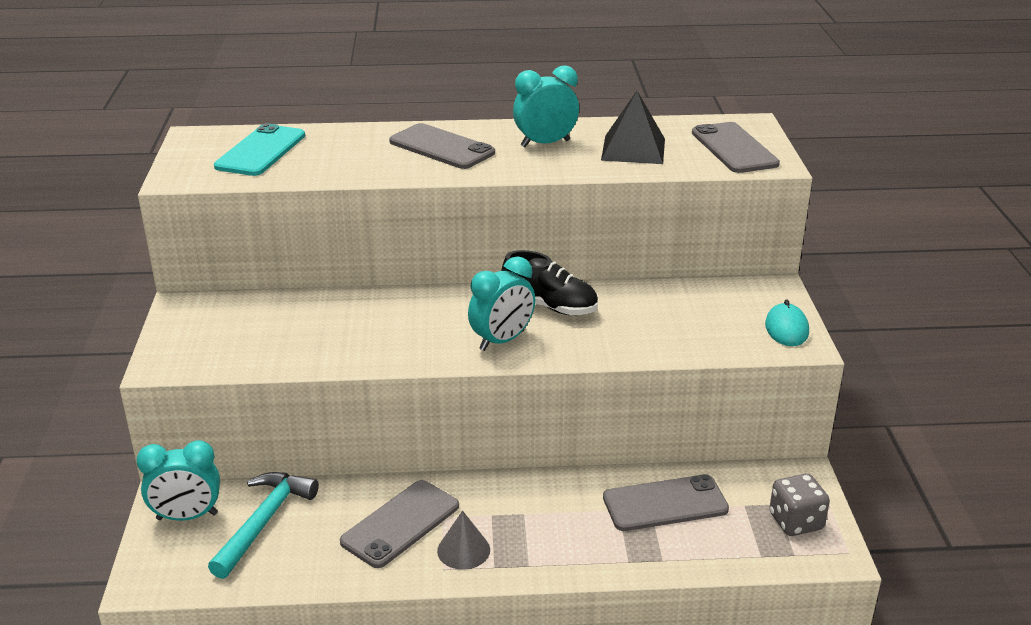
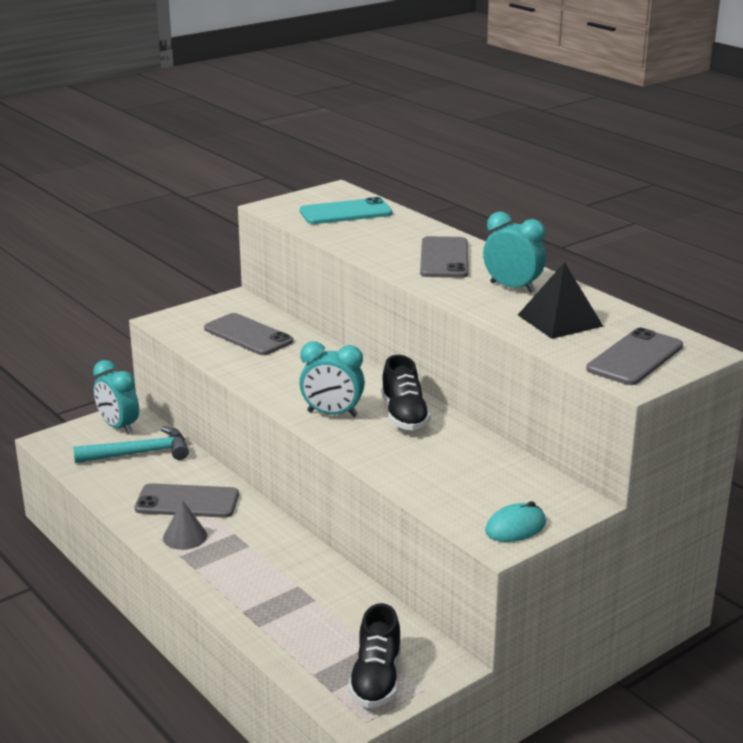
camera: 55 degrees right, 5 degrees down
grey phone [603,474,729,531] -> grey phone moved to [204,313,293,355]
grey dice [769,474,830,536] -> black shoe [348,603,401,708]

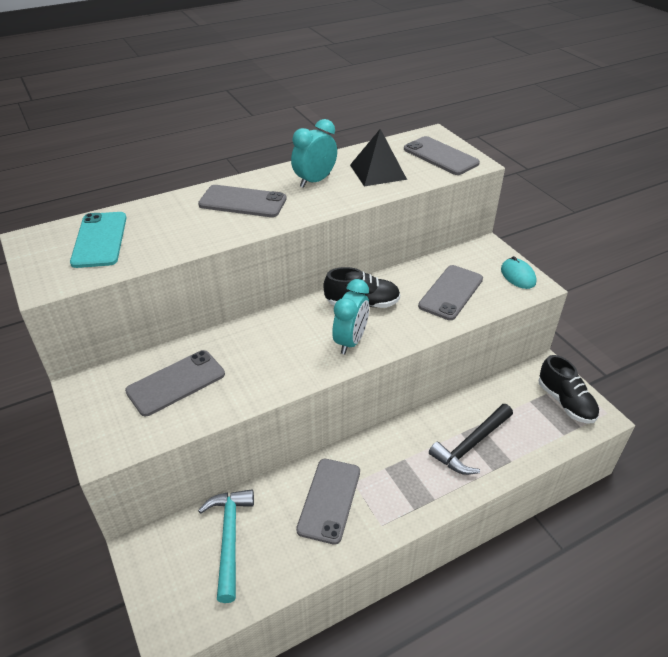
camera: 80 degrees left, 15 degrees up
turquoise clock [93,360,139,435] -> none
grey cone [163,500,207,550] -> none
black shoe [348,603,401,708] -> black shoe turned 45 degrees clockwise [538,355,599,424]
none -> grey phone [418,265,483,320]
none -> black hammer [429,404,513,475]

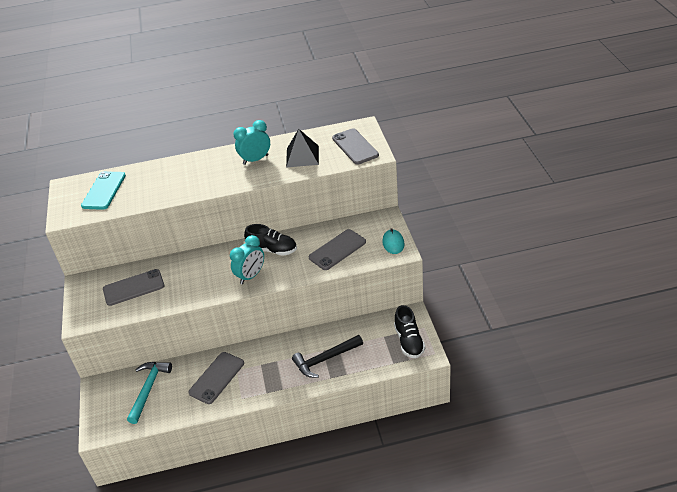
camera: 20 degrees right, 0 degrees up
grey phone [198,185,287,217] -> none

